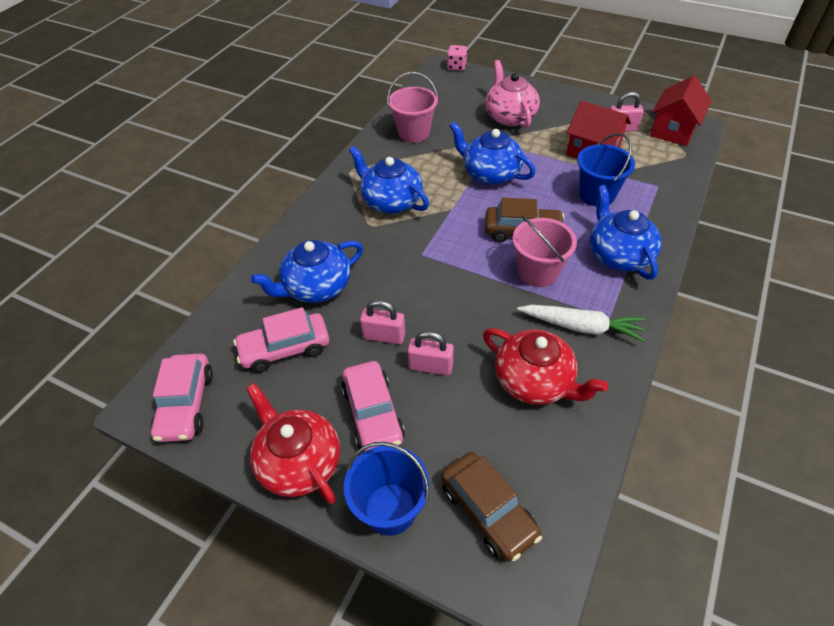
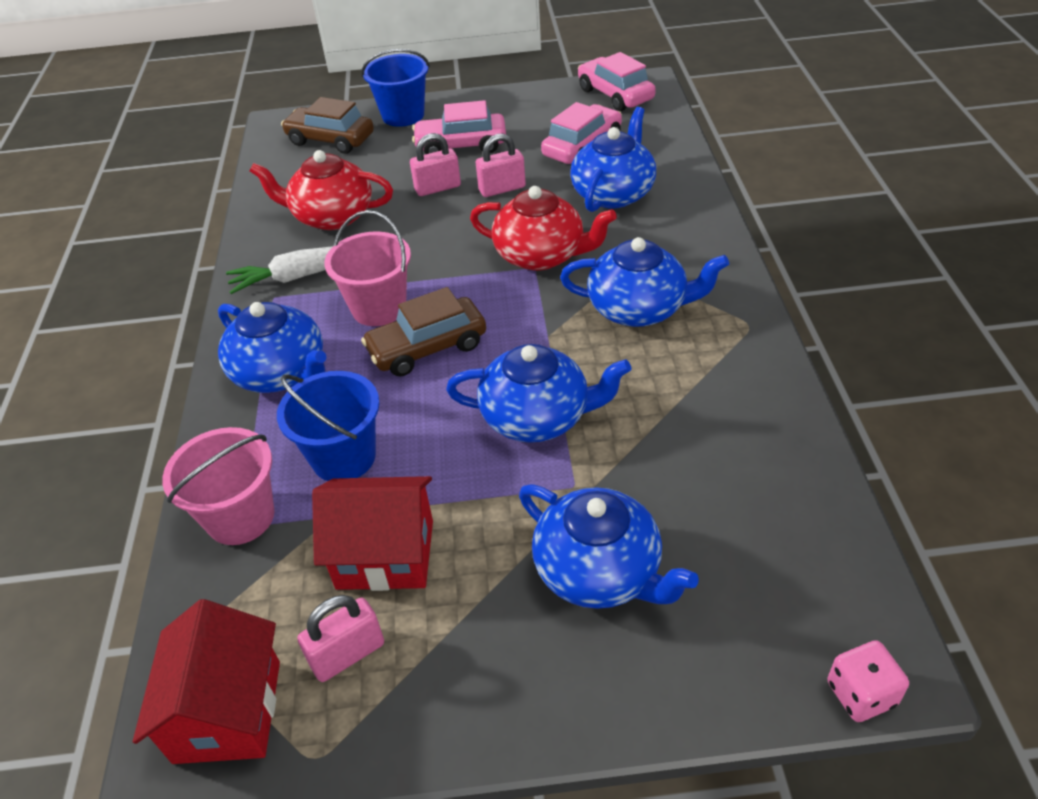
camera: 150 degrees right, 5 degrees down
red teapot [246,383,340,504] -> red teapot moved to [470,186,617,271]
pink car [341,361,405,452] -> pink car turned 45 degrees counterclockwise [412,100,506,154]
pink bucket [387,72,438,143] -> pink bucket moved to [162,427,275,545]
pink teapot [485,60,540,128] -> blue teapot [519,484,699,609]

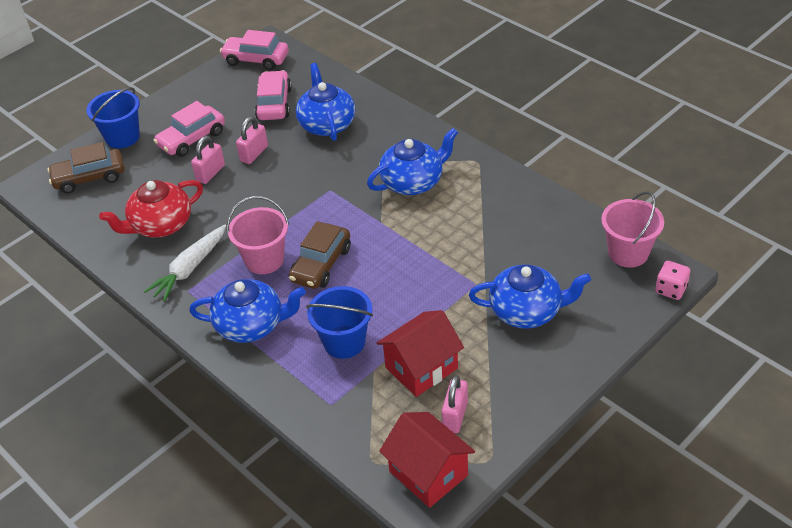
camera: 40 degrees left, 0 degrees up
pink bucket [162,427,275,545] -> pink bucket moved to [601,191,664,268]
blue teapot [446,344,631,443] -> none
red teapot [470,186,617,271] -> none

